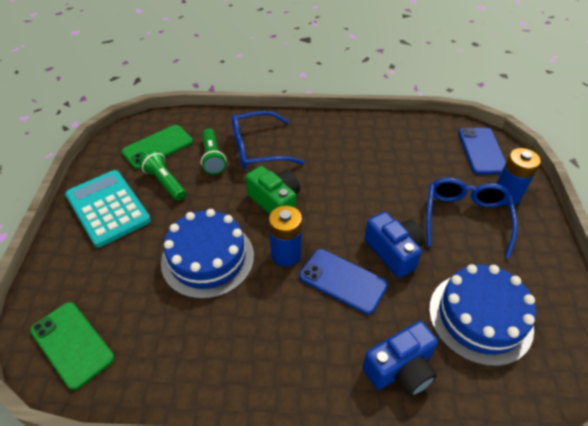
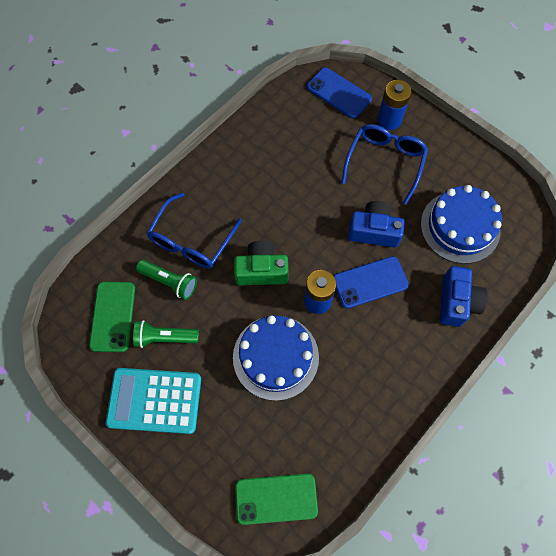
camera: 50 degrees left, 20 degrees up
blue glasses [426,178,518,259] -> blue glasses turned 60 degrees clockwise [341,124,428,205]

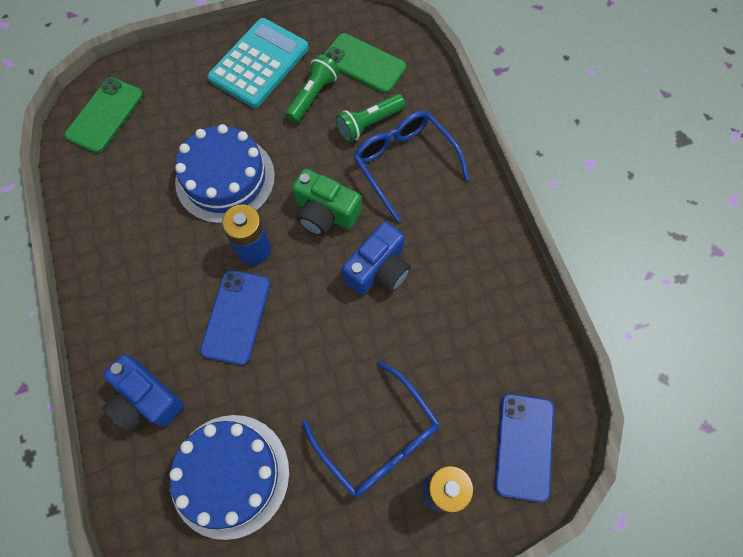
camera: 120 degrees right, 0 degrees up
green camera [234,241,289,285] -> green camera turned 90 degrees clockwise [292,169,361,236]
blue phone [307,67,372,119] -> blue phone turned 60 degrees counterclockwise [495,394,554,502]
blue camera [348,201,405,248] -> blue camera moved to [342,221,411,295]

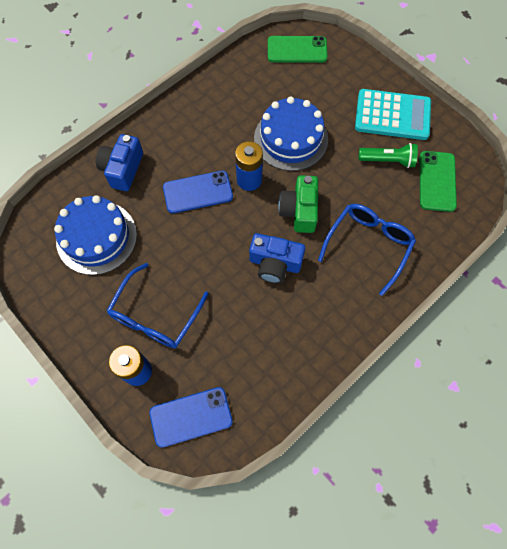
camera: 65 degrees right, 0 degrees up
green flashlight [336,94,406,142] -> none

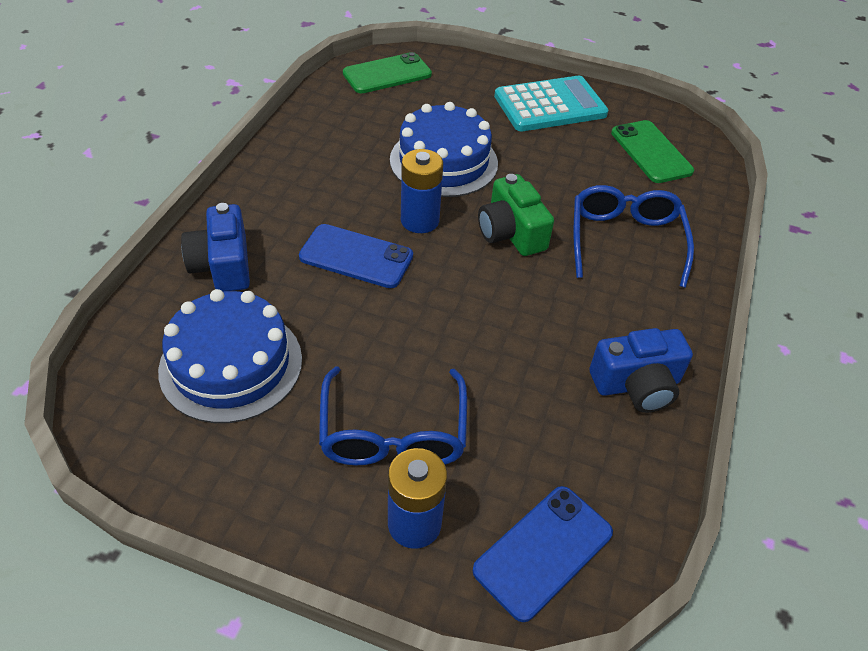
camera: 30 degrees left, 20 degrees down
blue phone [163,171,233,214] -> blue phone turned 60 degrees clockwise [299,224,413,288]
blue camera [249,233,305,283] -> blue camera moved to [589,328,693,413]
green flashlight [358,143,418,168] -> none

